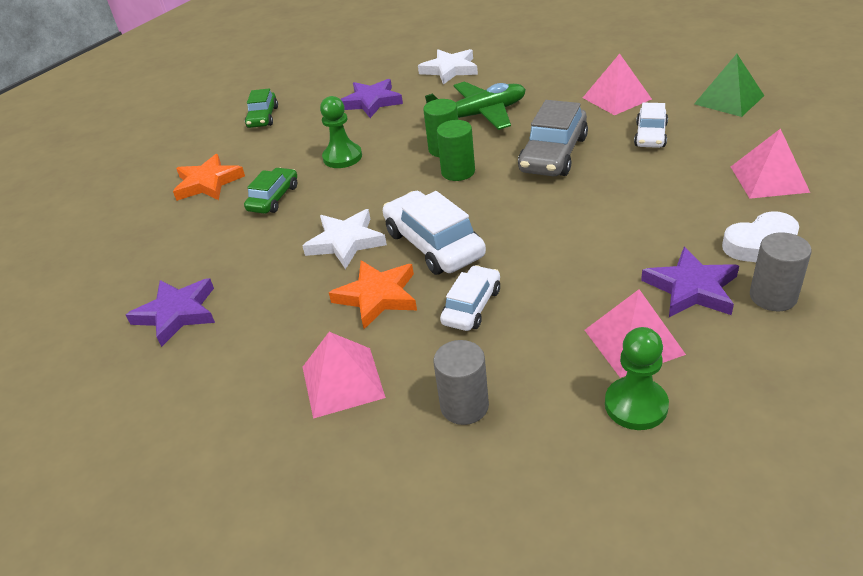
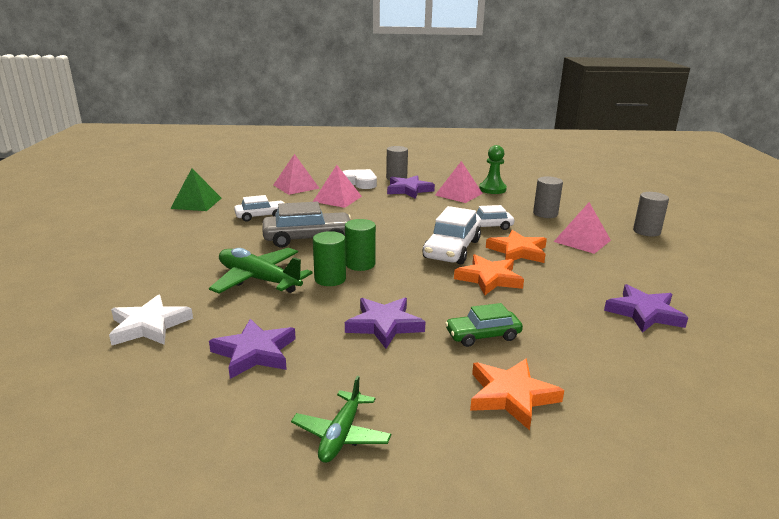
camera: 130 degrees left, 15 degrees down
green car [245,89,278,128] -> green plane [291,376,391,463]
white star [303,209,387,269] -> orange star [454,254,524,295]
green pawn [320,96,362,168] -> purple star [345,298,426,349]
pink pyramid [583,54,652,115] -> pink pyramid moved to [313,165,362,208]
none -> grey cylinder [633,192,669,236]

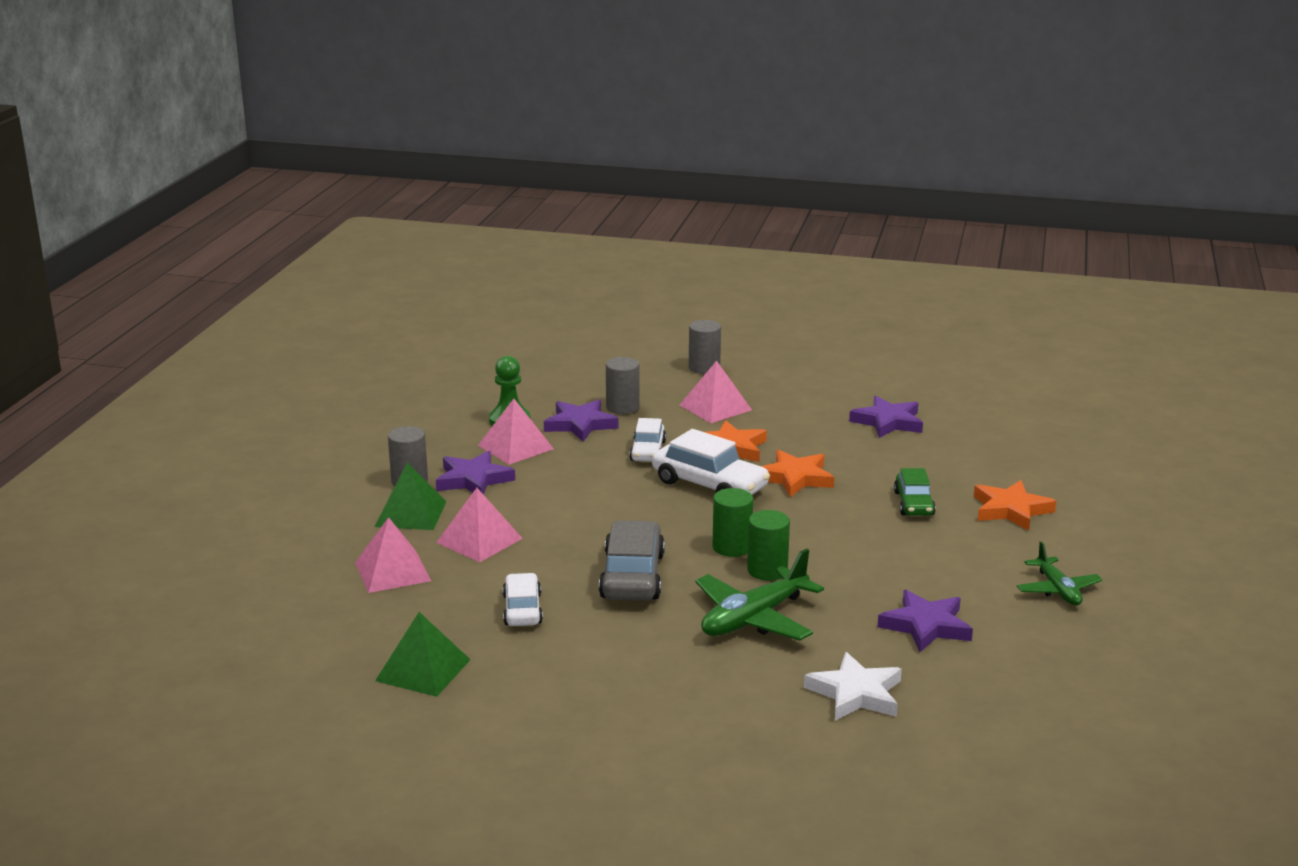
camera: 75 degrees left, 0 degrees up
green plane [291,376,391,463] -> green plane turned 45 degrees clockwise [1017,542,1102,605]
white heart [342,169,377,189] -> green pyramid [375,462,446,530]
purple star [345,298,426,349] -> purple star moved to [544,399,619,442]

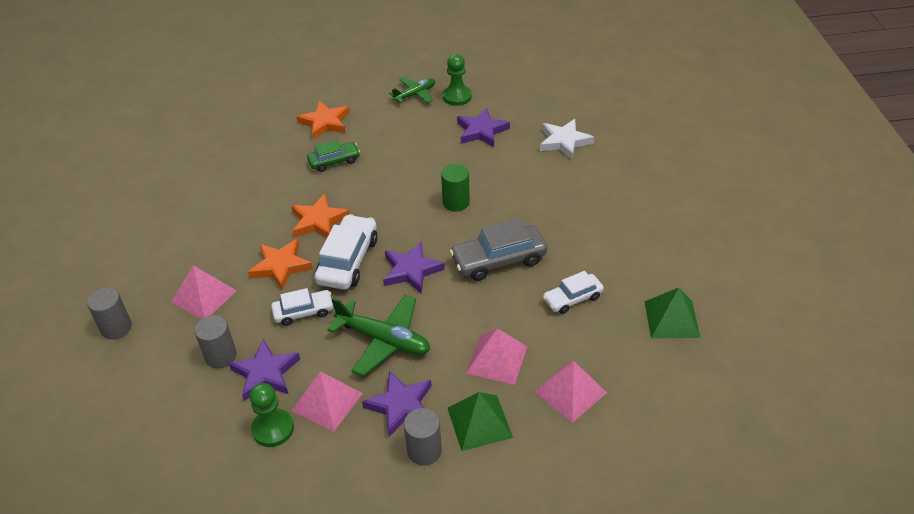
camera: 110 degrees left, 20 degrees up
green plane [695,548,824,641] -> green plane moved to [327,295,430,377]
green cylinder [713,488,753,557] -> none
purple star [849,396,923,438] -> purple star moved to [383,241,445,294]
none -> green pawn [443,54,472,106]

